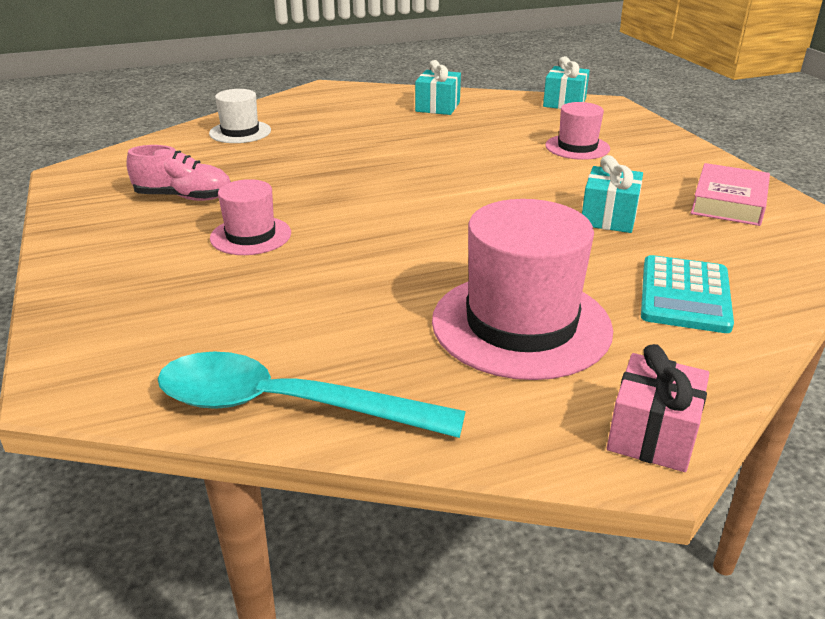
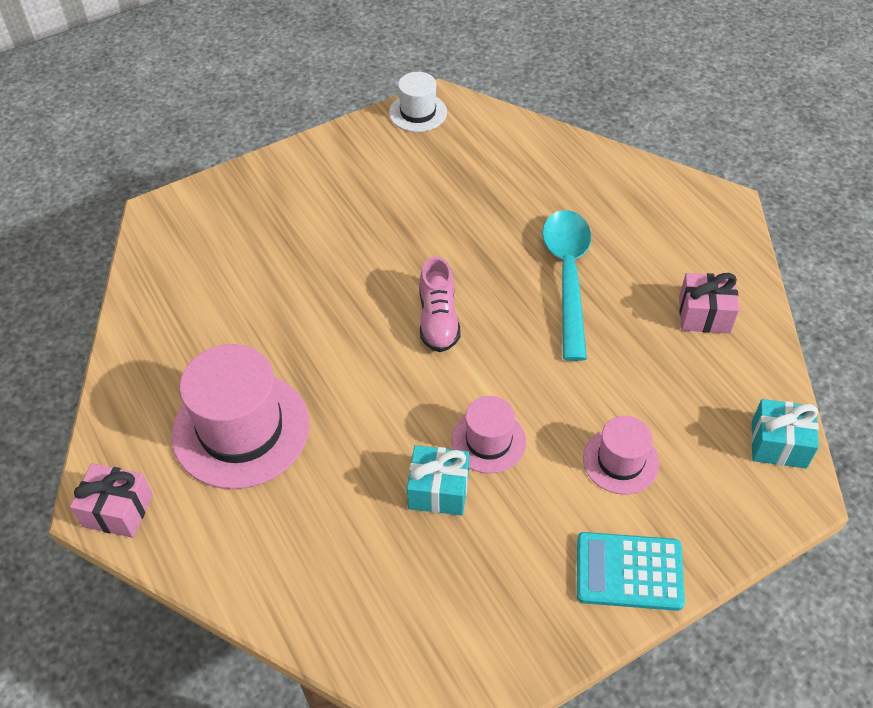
camera: 80 degrees right, 20 degrees up
pink shoe [126,145,231,201] -> pink shoe moved to [420,256,461,352]
turquoise spoon [158,352,466,438] -> turquoise spoon moved to [542,210,591,361]
white hat [209,89,271,143] -> white hat moved to [389,72,447,132]
pink hat [210,179,291,255] -> pink hat moved to [451,396,526,474]
turquoise gift [415,60,461,115] -> pink gift [679,273,739,334]
turquoise calculator [641,255,734,333] -> turquoise calculator moved to [577,532,685,611]
pink book [691,163,770,226] -> none

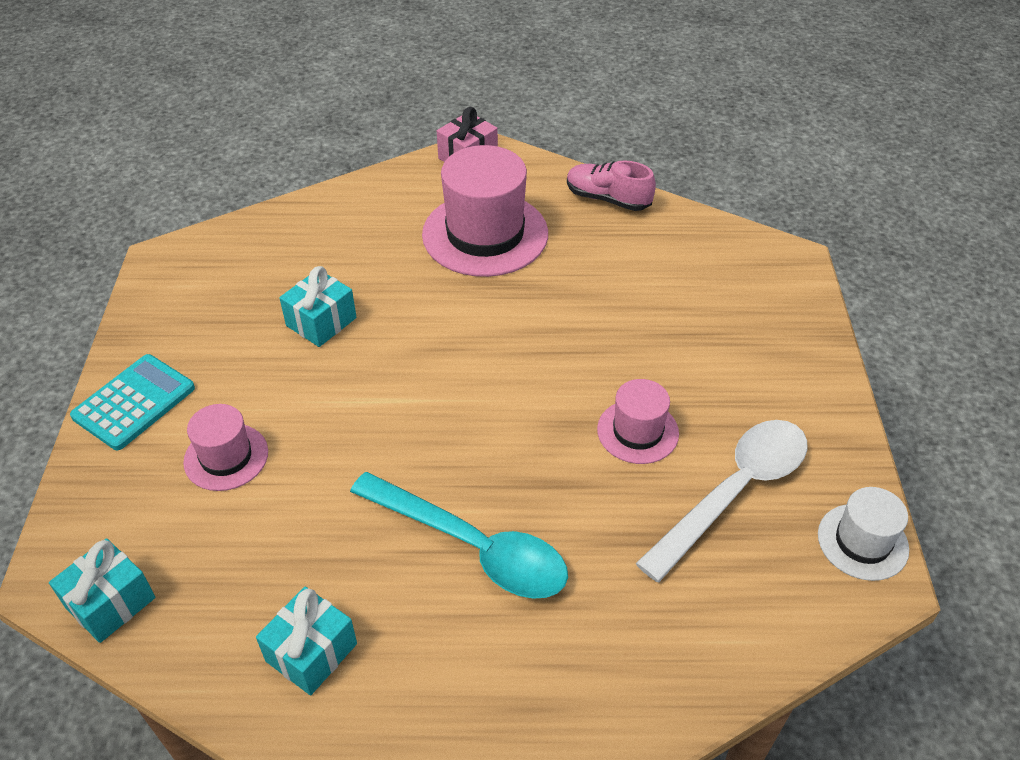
camera: 120 degrees right, 5 degrees down
pink shoe [420,256,461,352] -> pink shoe moved to [567,160,656,211]
pink hat [451,396,526,474] -> pink hat moved to [597,379,679,464]
pink gift [679,273,739,334] -> turquoise gift [256,586,357,695]
none -> white spoon [636,420,808,582]

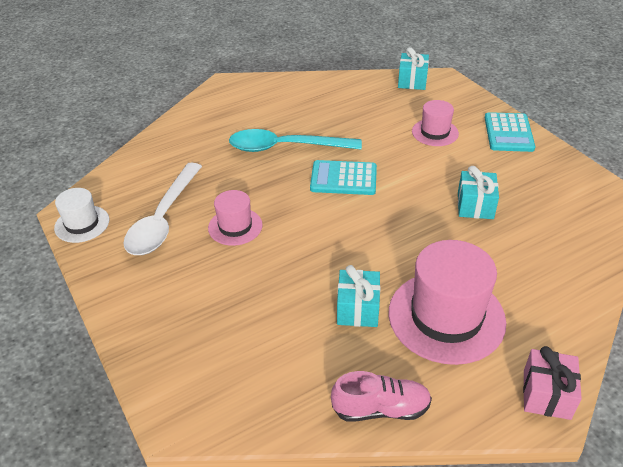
camera: 150 degrees right, 5 degrees down
turquoise gift [256,586,357,695] -> turquoise gift moved to [337,265,380,327]
none -> turquoise calculator [310,160,377,195]

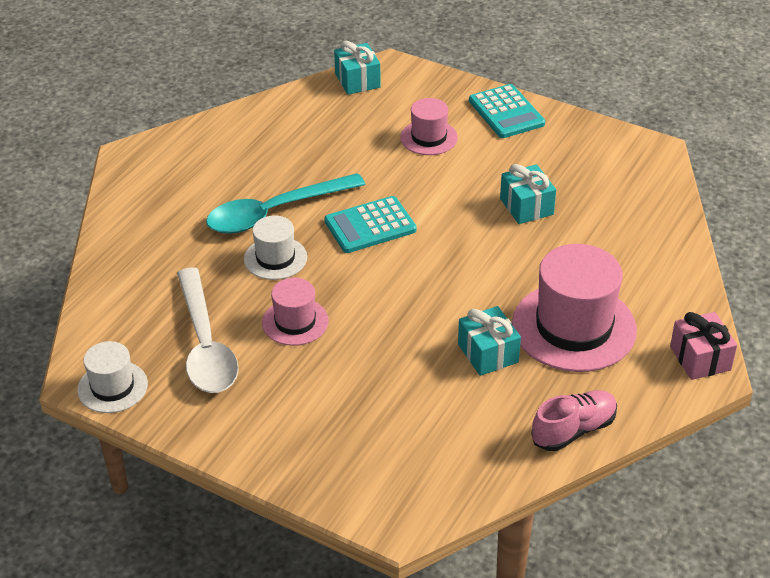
camera: 30 degrees left, 0 degrees up
none -> white hat [244,216,307,280]

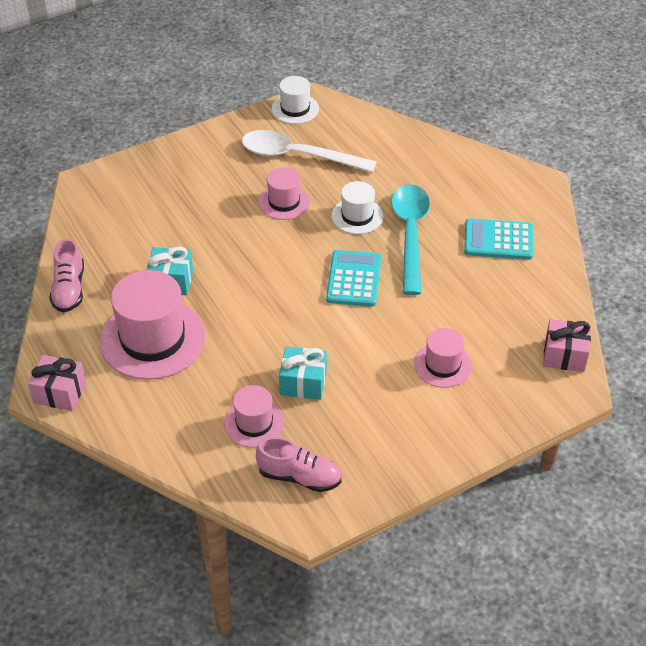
camera: 120 degrees right, 5 degrees up
turquoise gift [334,41,381,95] -> pink gift [543,319,591,372]
turquoise calculator [469,84,545,138] -> turquoise calculator moved to [464,218,533,260]
none -> pink hat [224,385,284,448]
none -> pink shoe [256,437,341,492]

